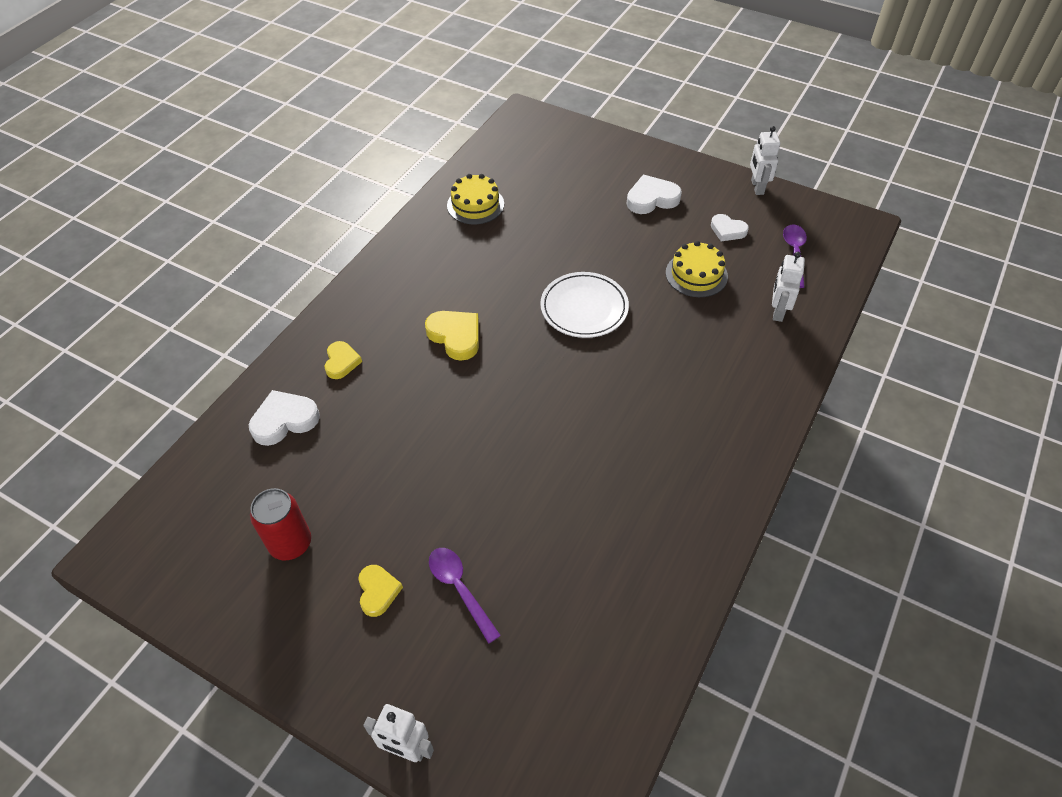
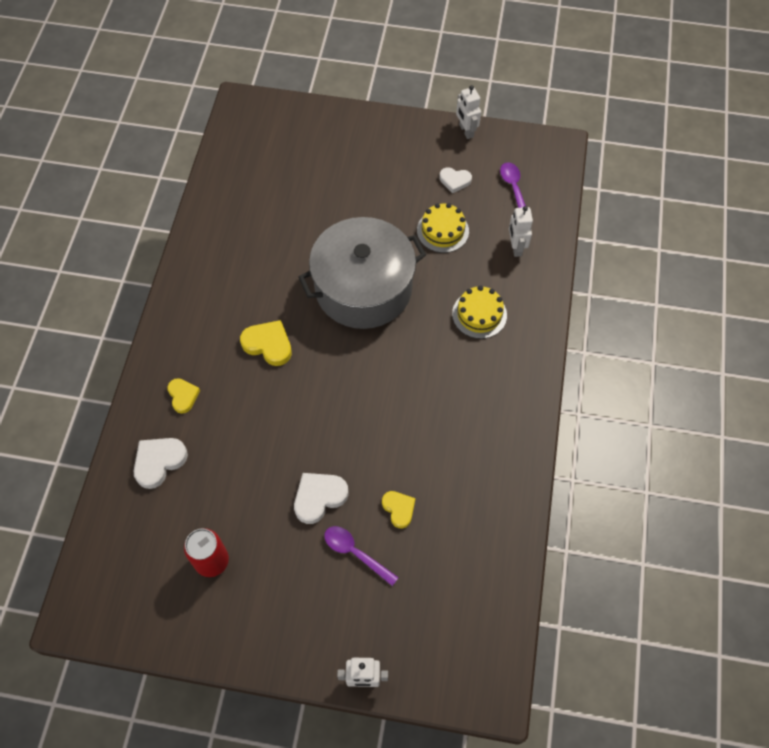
camera: 20 degrees left, 10 degrees up
yellow heart [358,565,403,617] -> yellow heart moved to [382,491,415,529]
yellow cake [447,174,504,224] -> yellow cake moved to [452,285,507,339]
white plate [540,272,629,338] -> grey pot [299,217,426,329]
white heart [627,175,682,214] -> white heart moved to [294,473,349,524]

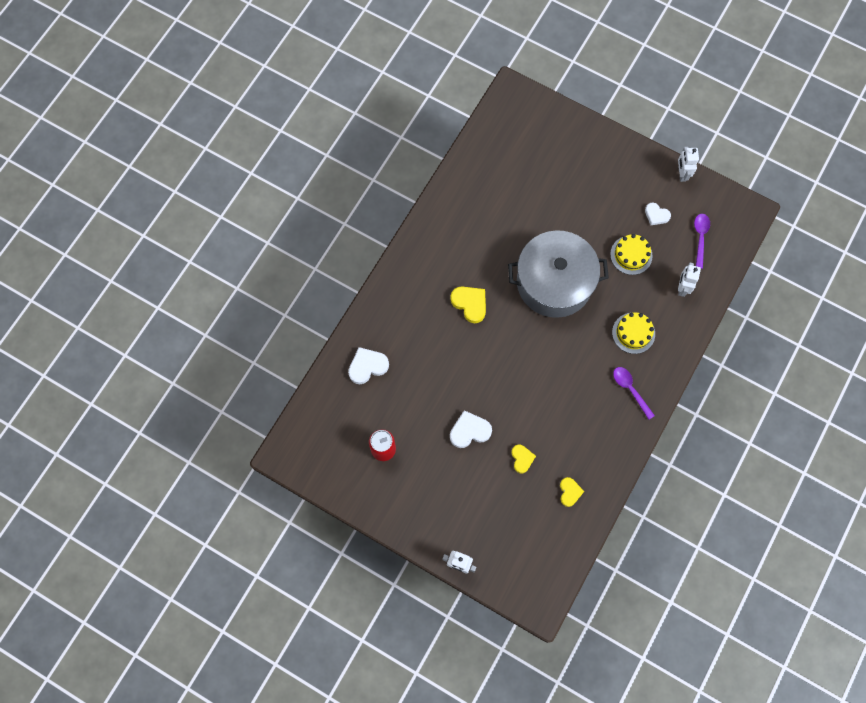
camera: 20 degrees right, 10 degrees up
yellow heart [167,378,200,414] -> yellow heart moved to [560,477,584,507]
purple spoon [324,526,399,586] -> purple spoon moved to [613,367,655,420]

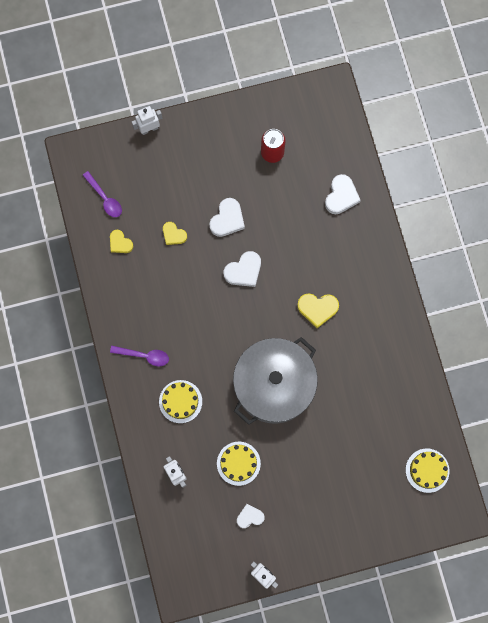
camera: 135 degrees right, 5 degrees up
purple spoon [694,214,710,269] -> purple spoon moved to [83,171,122,217]
none -> white heart [224,251,261,287]
none -> yellow cake [406,449,450,493]

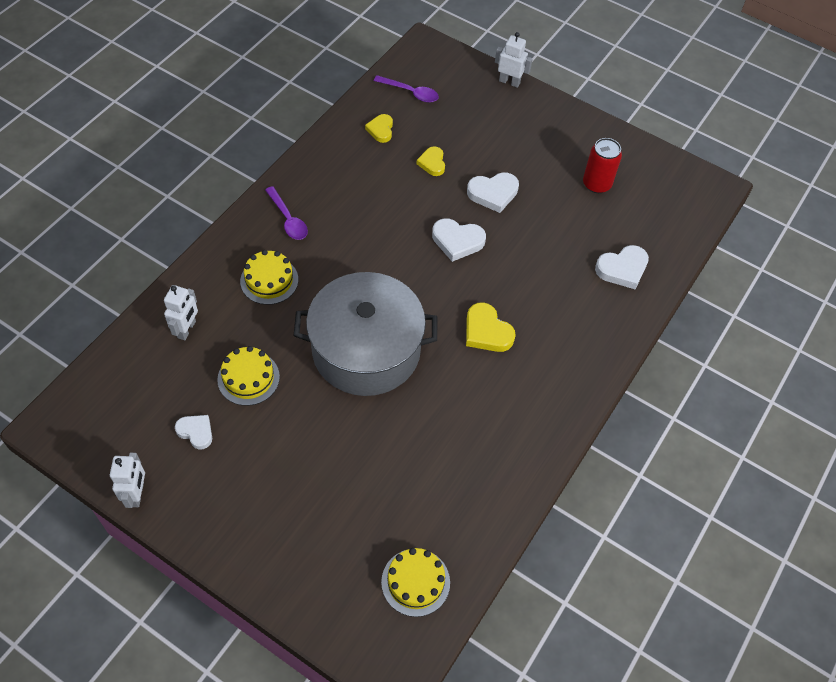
camera: 45 degrees right, 20 degrees down
purple spoon [83,171,122,217] -> purple spoon turned 75 degrees counterclockwise [374,75,439,103]

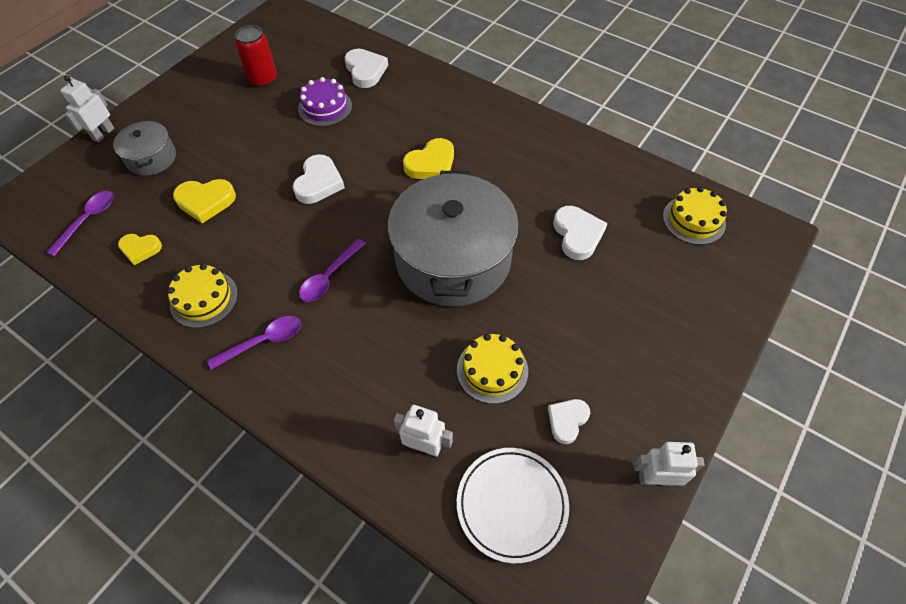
camera: 85 degrees left, 0 degrees up
yellow cake [240,250,298,305] -> yellow cake moved to [167,264,238,328]
yellow heart [417,146,445,176] -> yellow heart [173,179,236,224], size x1.52
white heart [467,172,519,213] -> white heart moved to [553,206,608,260]
none -> grey pot [113,120,176,176]
none -> purple cake [298,77,352,127]
none -> purple spoon [299,239,366,302]
none -> white plate [457,448,569,563]

